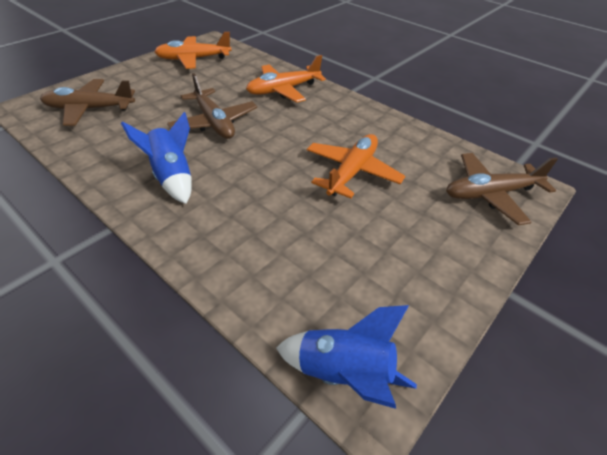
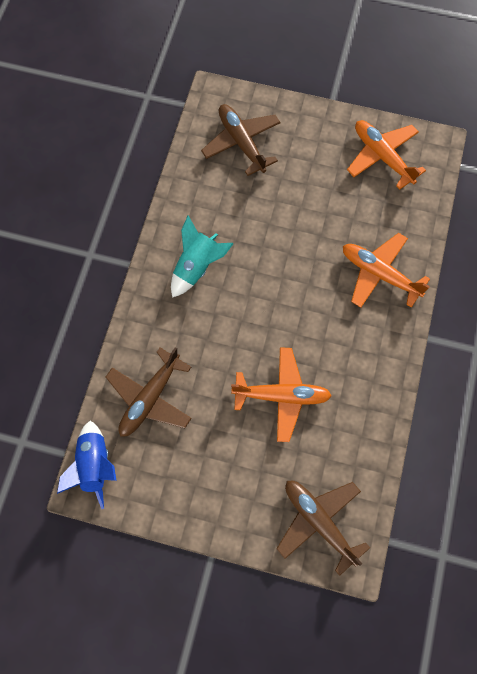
camera: 65 degrees right, 25 degrees up
blue rocket [121,112,192,204] -> turquoise rocket [171,215,234,298]
brown plane [167,73,257,139] -> brown plane moved to [106,347,192,437]

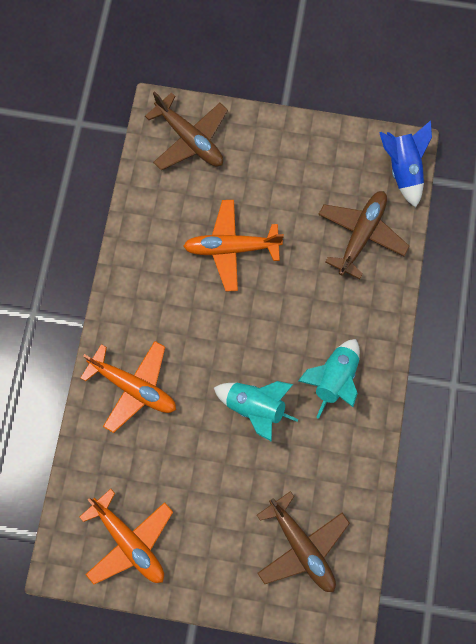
camera: 175 degrees right, 5 degrees up
none -> turquoise rocket [214,381,298,442]

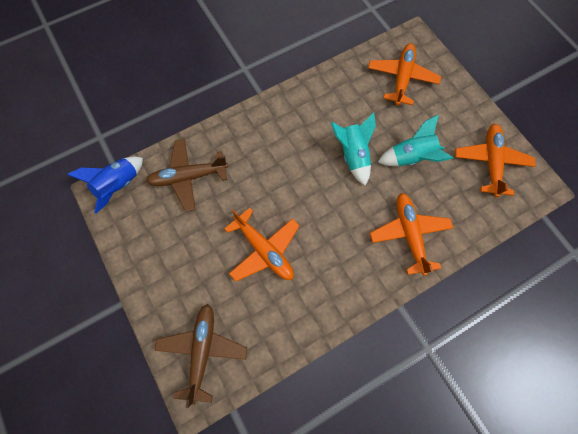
camera: 130 degrees left, 5 degrees down
brown plane [257,491,350,592] -> orange plane [368,43,441,106]
turquoise rocket [298,339,360,419] -> turquoise rocket moved to [378,114,454,166]

